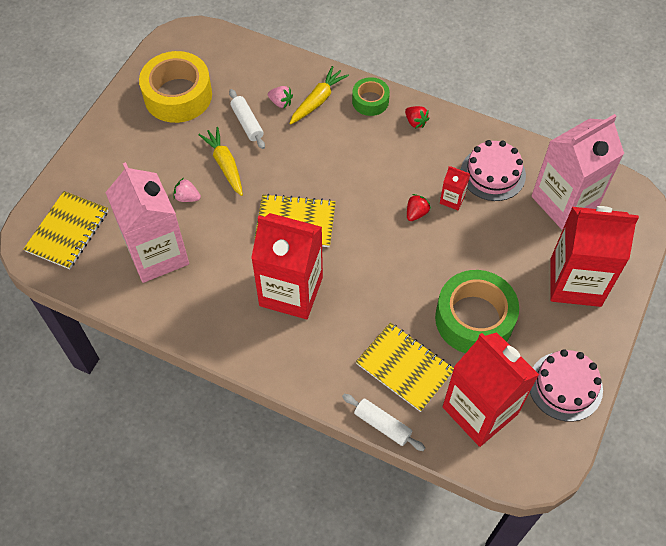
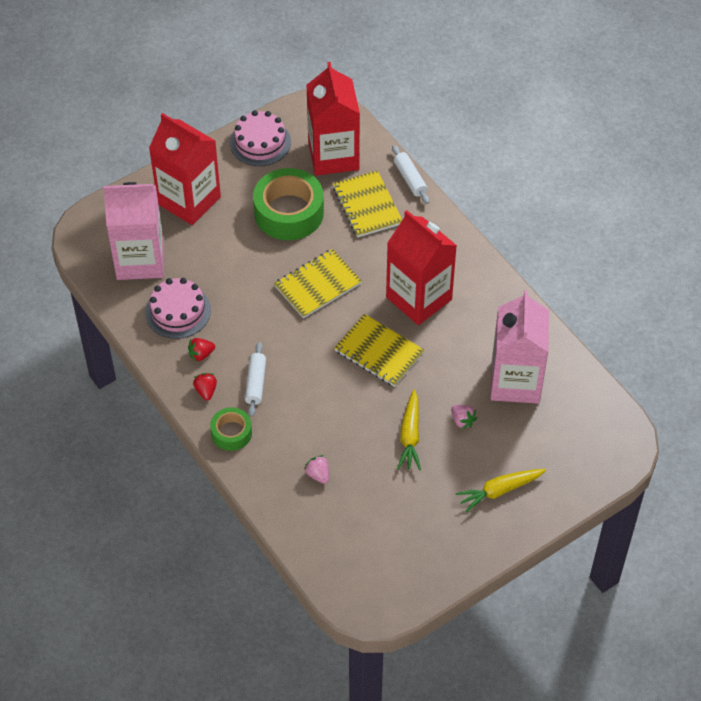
camera: 150 degrees left, 5 degrees down
yellow notebook [24,191,108,269] -> yellow notebook moved to [274,249,362,318]
yellow tape [139,51,212,123] -> none
white rolling pin [229,89,265,149] -> white rolling pin moved to [245,342,266,417]
yellow carrot [289,66,349,125] -> yellow carrot moved to [456,469,546,513]
red strawberry [407,194,431,221] -> red strawberry moved to [188,338,215,361]
red carton [440,166,470,210] -> none

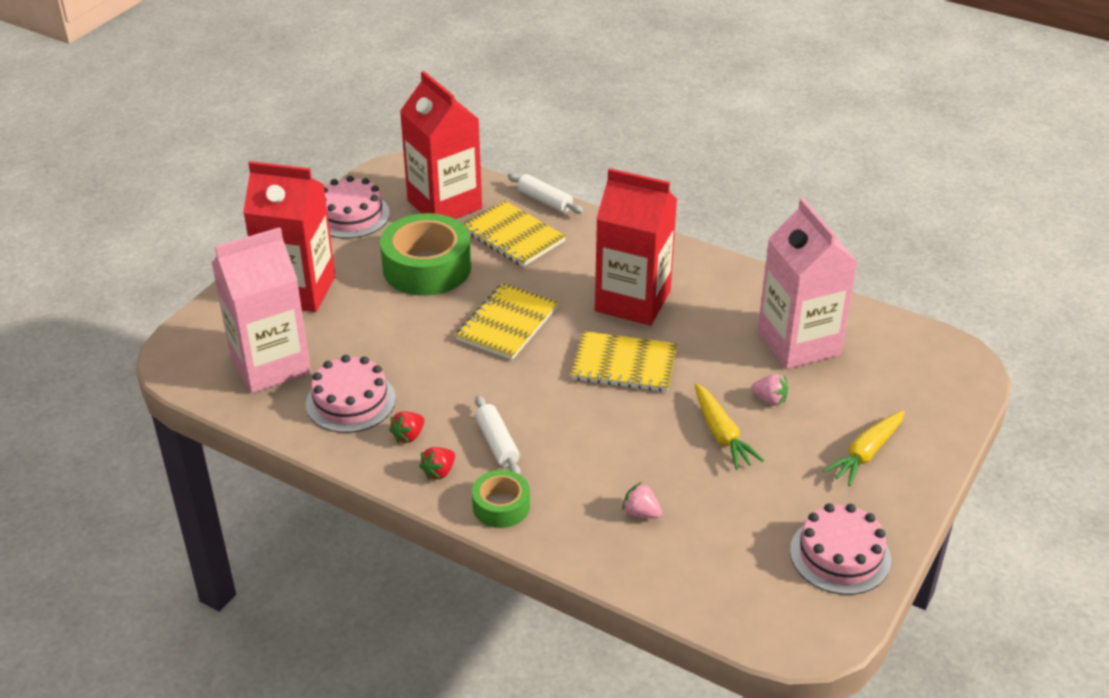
camera: 25 degrees left, 15 degrees down
red strawberry [193,373,217,401] -> red strawberry turned 105 degrees counterclockwise [419,447,455,480]
none -> pink cake [790,503,891,595]

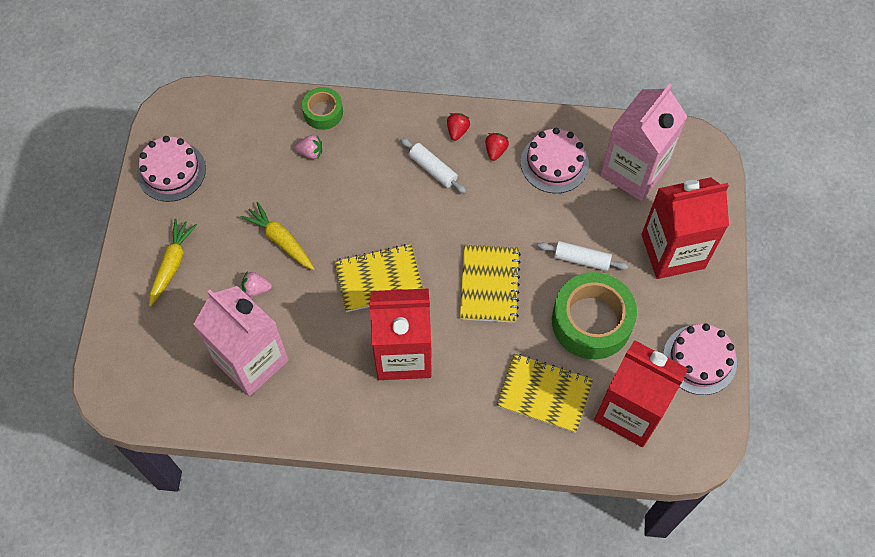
camera: 155 degrees right, 25 degrees up
green tape [472,470,530,528] -> green tape moved to [302,87,343,130]
white rolling pin [508,173,584,214] -> white rolling pin moved to [538,241,628,271]

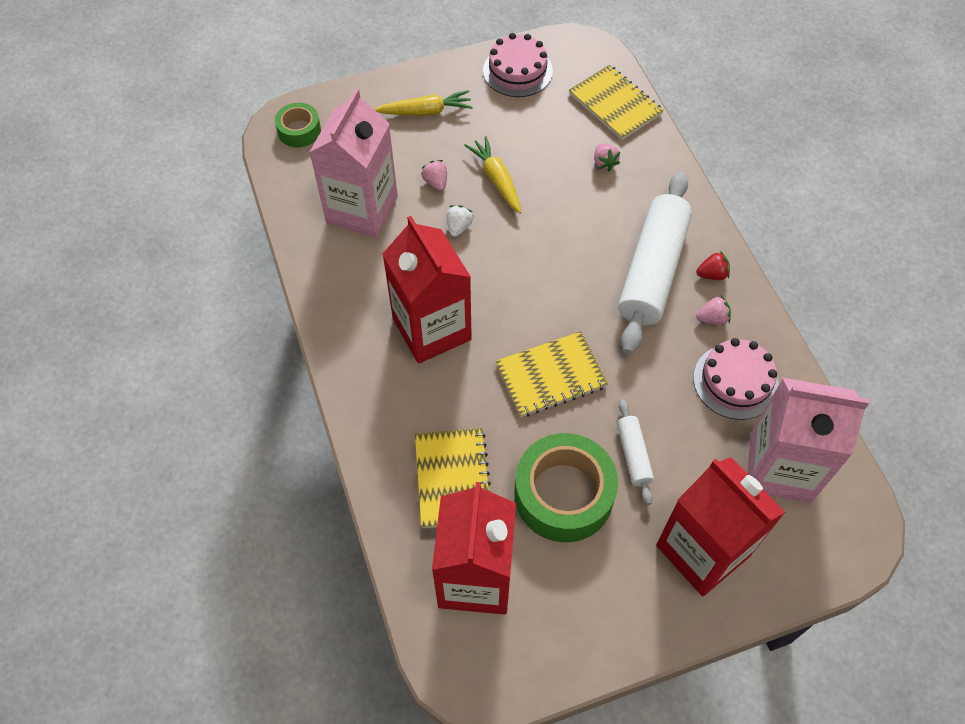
camera: 65 degrees right, 5 degrees down
yellow carrot [240,202,315,270] -> yellow carrot turned 45 degrees counterclockwise [464,136,522,214]
green tape [302,87,343,130] -> green tape moved to [275,103,321,147]
yellow notebook [334,244,423,312] -> yellow notebook moved to [569,65,664,140]
white rolling pin [400,137,466,194] -> white rolling pin [618,172,692,355], size x2.18
red strawberry [485,133,509,161] -> pink strawberry [696,296,731,325]
pink cake [663,323,737,395] -> none
none -> white strawberry [446,205,473,237]

